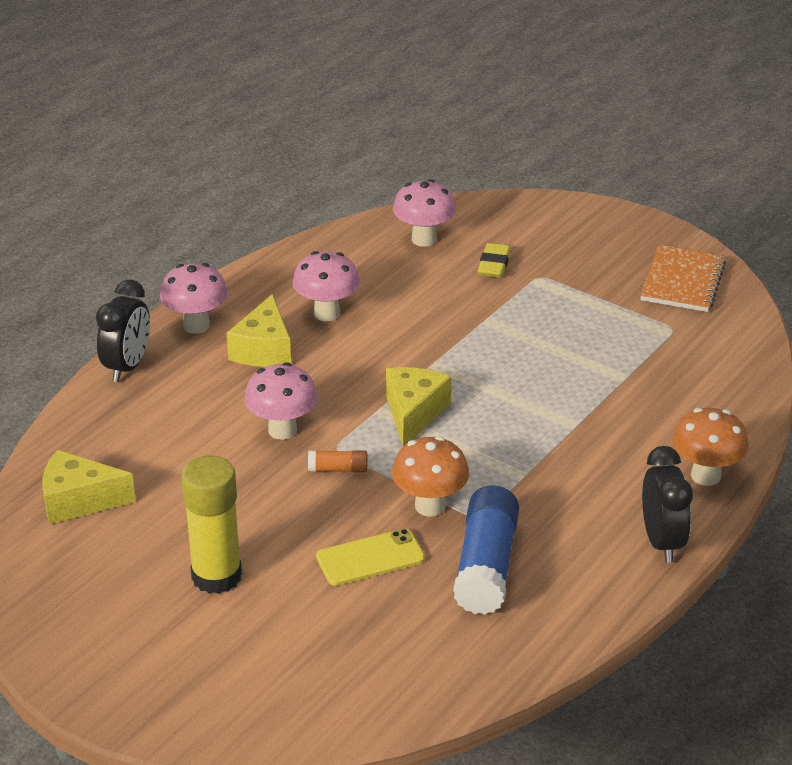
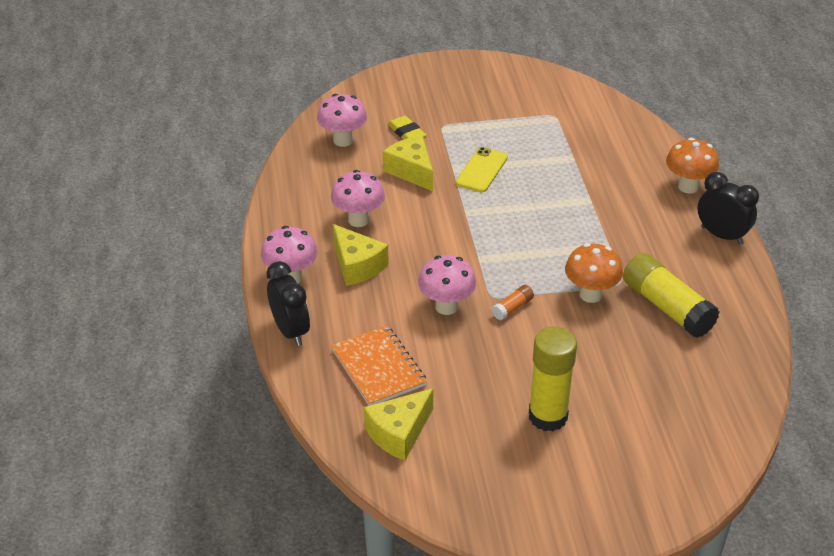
camera: 45 degrees left, 5 degrees up
yellow phone [316,529,425,586] -> yellow phone moved to [455,147,508,192]
yellow cheese [386,367,451,447] -> yellow cheese moved to [383,136,433,191]
blue glue stick [453,485,519,615] -> yellow glue stick [623,253,719,338]
orange notebook [640,245,726,312] -> orange notebook moved to [331,325,427,406]

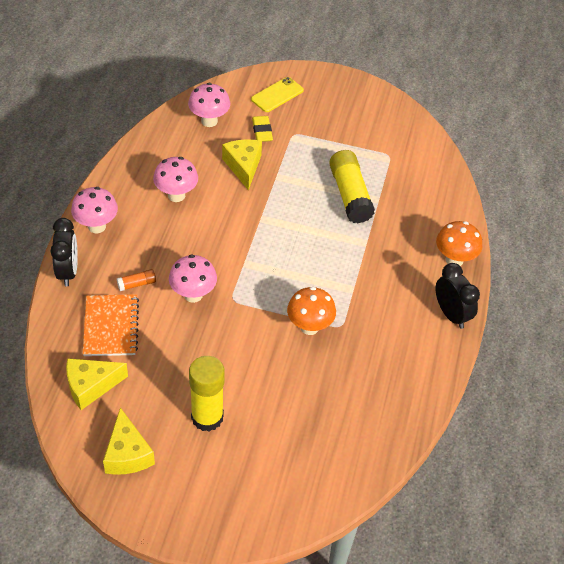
camera: 20 degrees right, 10 degrees up
yellow cheese [333,224,389,286] -> yellow cheese moved to [103,407,155,475]
yellow phone [455,147,508,192] -> yellow phone moved to [251,77,304,112]
orange glue stick [492,285,534,320] -> orange glue stick moved to [117,269,156,291]
yellow glue stick [623,253,719,338] -> yellow glue stick moved to [329,150,375,223]

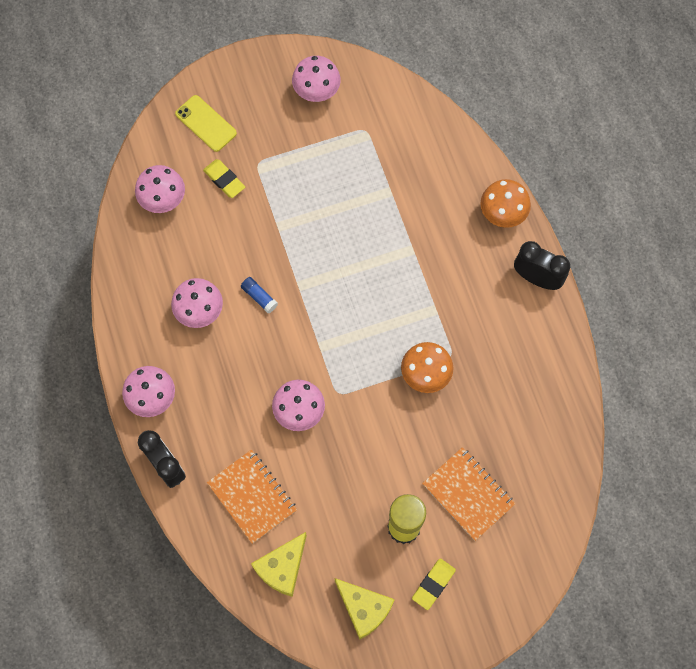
camera: 30 degrees left, 20 degrees up
orange glue stick [117,269,156,291] -> none
yellow cheese [222,139,262,191] -> none
yellow phone [251,77,304,112] -> yellow phone turned 60 degrees counterclockwise [175,95,237,152]
yellow glue stick [329,150,375,223] -> none
none -> blue glue stick [241,277,278,313]
none -> pink mushroom [292,56,341,102]
none -> yellow eraser [412,558,456,610]
none -> orange notebook [422,447,515,541]

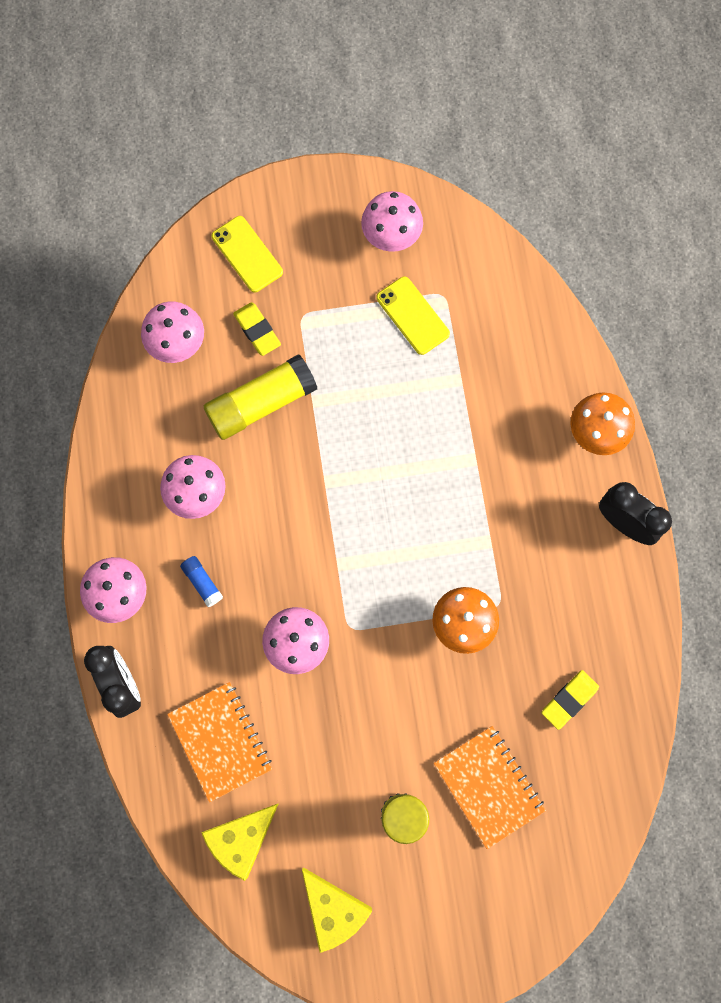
camera: 10 degrees right, 5 degrees up
blue glue stick [241,277,278,313] -> blue glue stick moved to [180,556,223,607]
yellow eraser [412,558,456,610] -> yellow eraser moved to [542,670,599,730]
none -> yellow glue stick [204,354,317,440]
none -> yellow phone [376,276,450,355]

